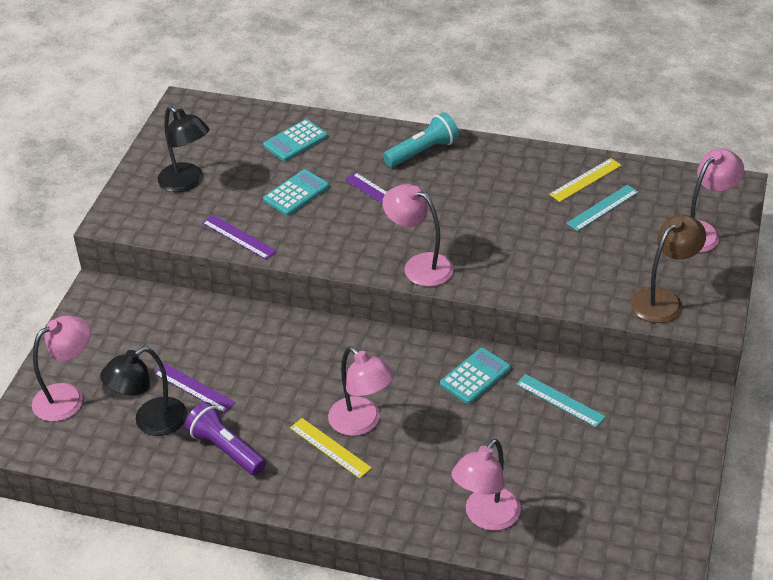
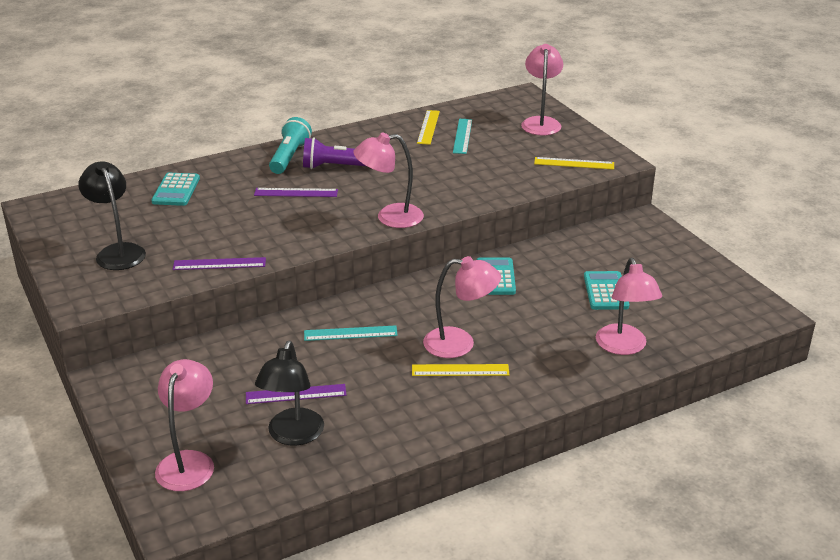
camera: 45 degrees left, 10 degrees down
black lamp [158,106,210,192] -> black lamp turned 120 degrees counterclockwise [78,161,146,270]
purple flashlight [185,402,266,475] -> purple flashlight moved to [303,137,366,169]
turquoise calculator [263,169,329,216] -> turquoise calculator moved to [584,271,629,310]
turquoise ruler [516,374,606,427] -> turquoise ruler moved to [304,325,398,341]
brown lamp [631,214,706,323] -> yellow ruler [534,157,614,170]

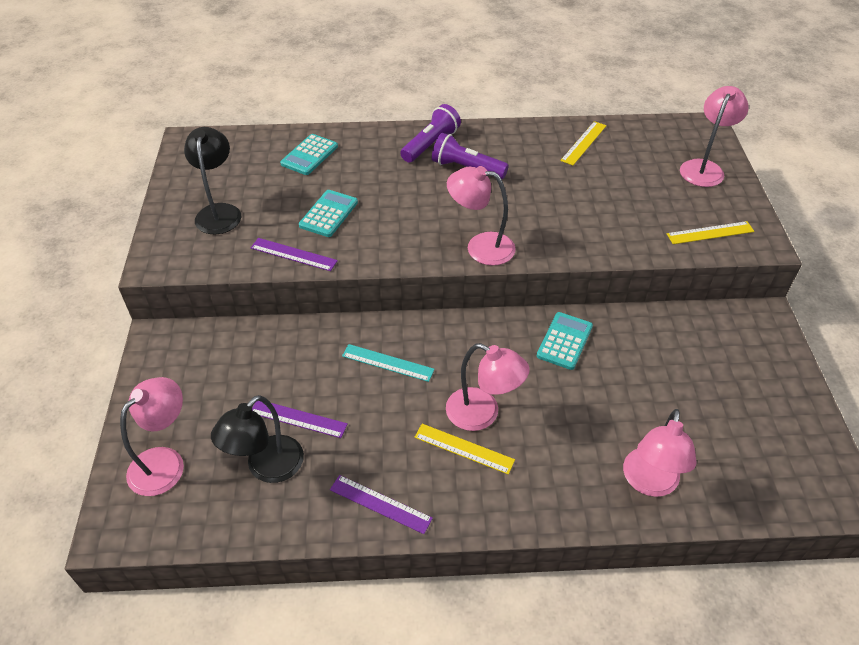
camera: 25 degrees right, 15 degrees up
purple ruler [254,188,338,197] -> purple ruler moved to [330,475,433,534]
turquoise flashlight [269,117,312,174] -> purple flashlight [400,104,461,162]
turquoise ruler [453,119,472,154] -> none
yellow ruler [534,157,614,170] -> yellow ruler turned 45 degrees counterclockwise [667,221,754,244]
turquoise calculator [584,271,629,310] -> turquoise calculator moved to [299,190,358,237]

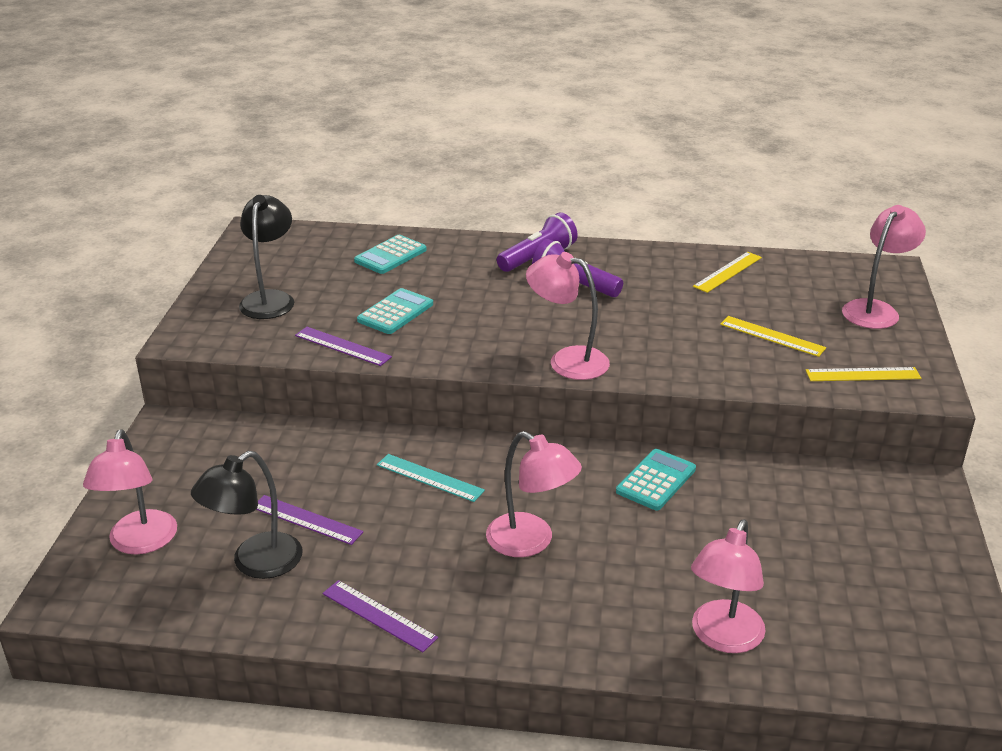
camera: 10 degrees right, 15 degrees down
pink lamp [120,377,184,496] -> pink lamp turned 135 degrees clockwise [83,429,177,555]
yellow ruler [414,424,515,475] -> yellow ruler moved to [720,316,826,357]

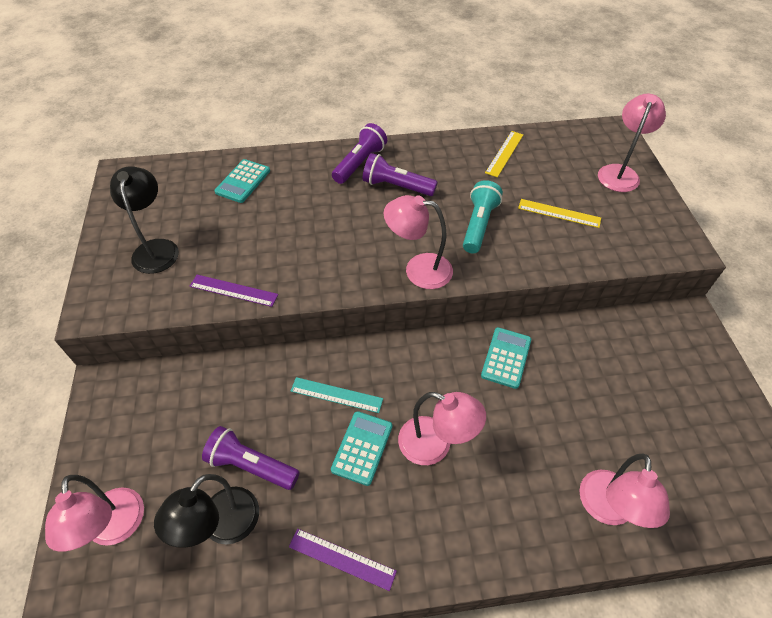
camera: 15 degrees left, 20 degrees up
purple ruler [256,495,363,545] -> purple flashlight [202,426,300,490]
turquoise calculator [357,288,433,334] -> turquoise calculator moved to [331,411,392,486]
yellow ruler [806,367,921,381] -> none
none -> turquoise flashlight [463,180,503,253]

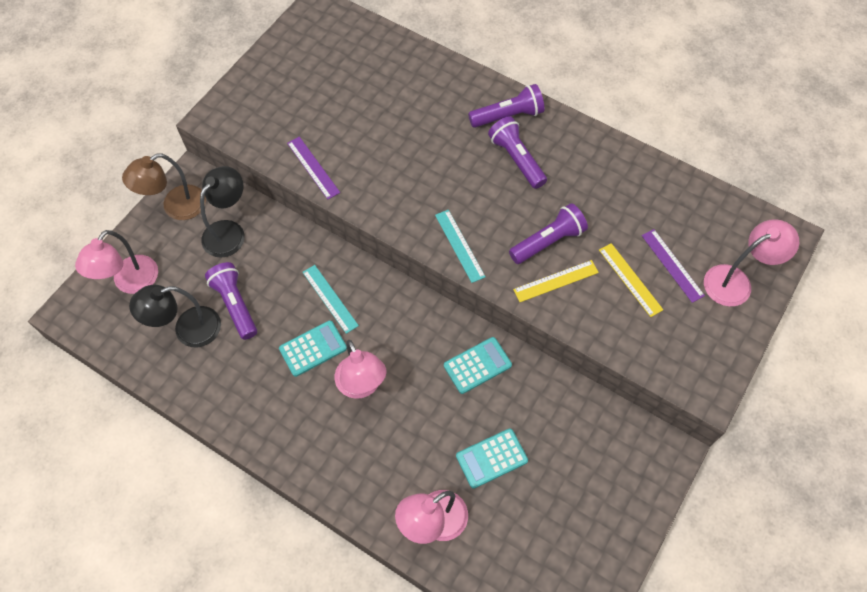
camera: 40 degrees right, 10 degrees up
black lamp [110,166,179,274] -> black lamp moved to [200,166,245,258]
turquoise calculator [214,159,270,203] -> turquoise calculator moved to [456,428,528,489]
purple ruler [289,529,397,591] -> purple ruler moved to [641,229,705,303]
pink lamp [384,195,453,289] -> turquoise ruler [435,210,486,283]
turquoise flashlight [463,180,503,253] -> purple flashlight [509,203,588,264]
yellow ruler [485,131,523,177] -> yellow ruler moved to [513,260,599,302]
none -> brown lamp [122,153,206,220]

